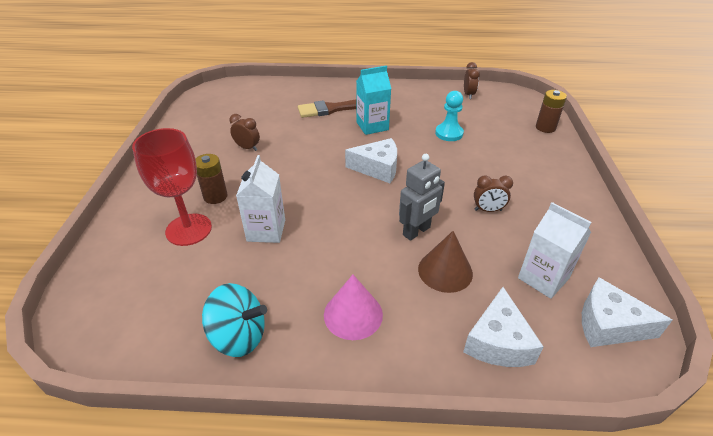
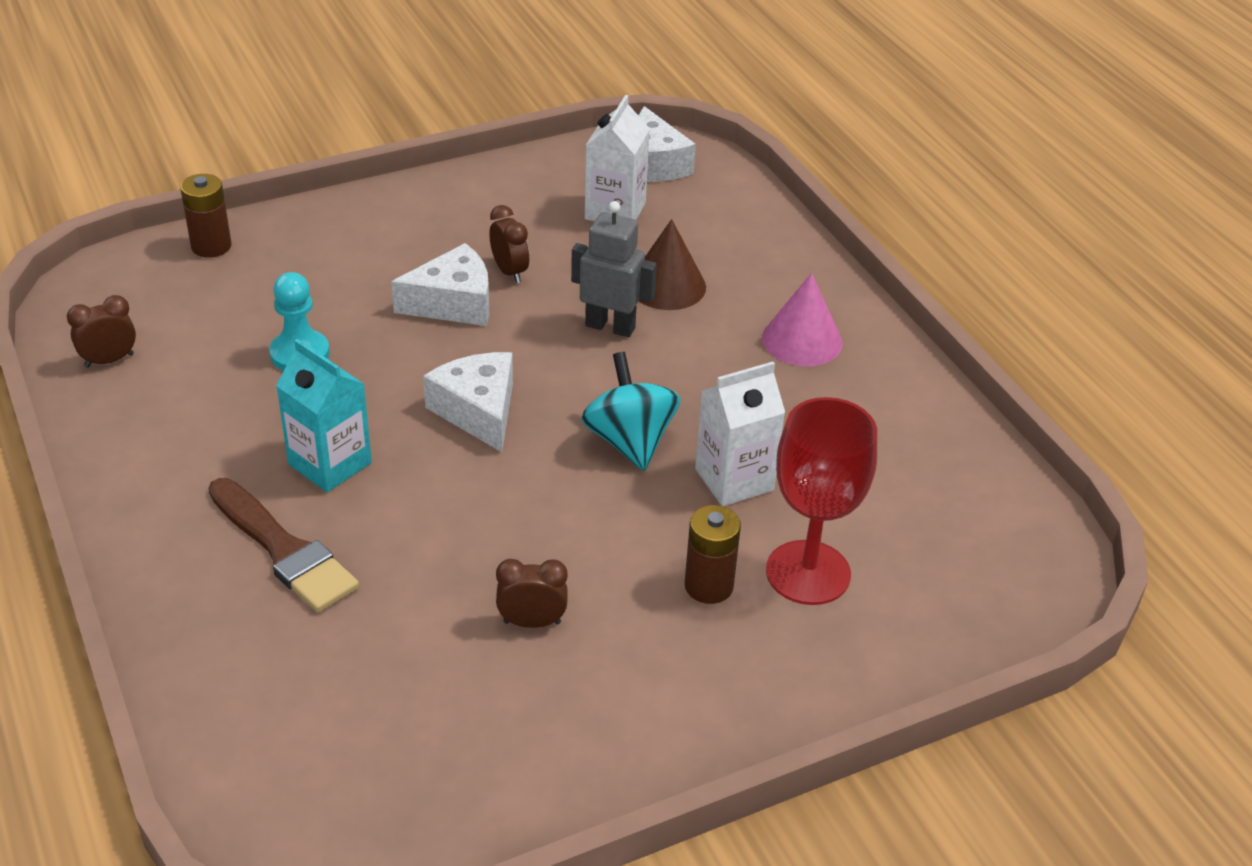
camera: 120 degrees left, 0 degrees up
turquoise spinning top [202,283,267,357] -> turquoise spinning top moved to [581,352,681,470]
brown clock [229,114,260,151] -> brown clock turned 90 degrees clockwise [496,559,568,628]
white cheese [463,287,544,367] -> white cheese moved to [391,243,489,326]

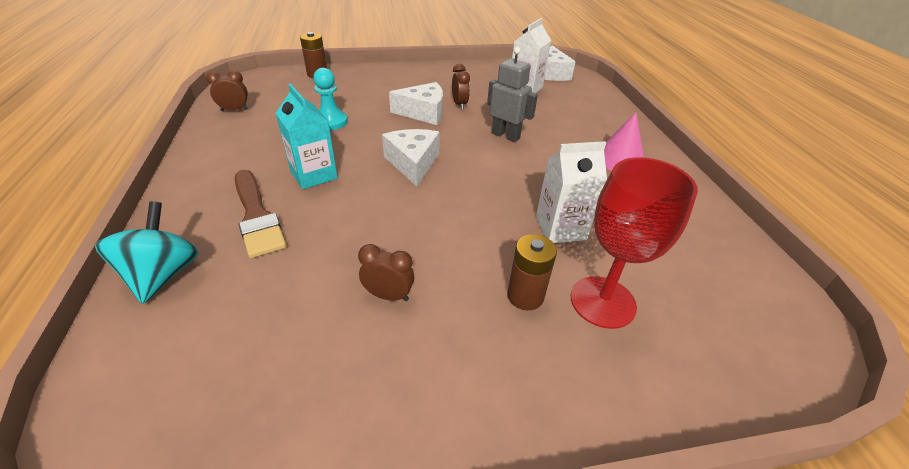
camera: 15 degrees right, 0 degrees up
turquoise spinning top [581,352,681,470] -> turquoise spinning top moved to [95,201,199,304]
brown cone [639,219,706,310] -> none

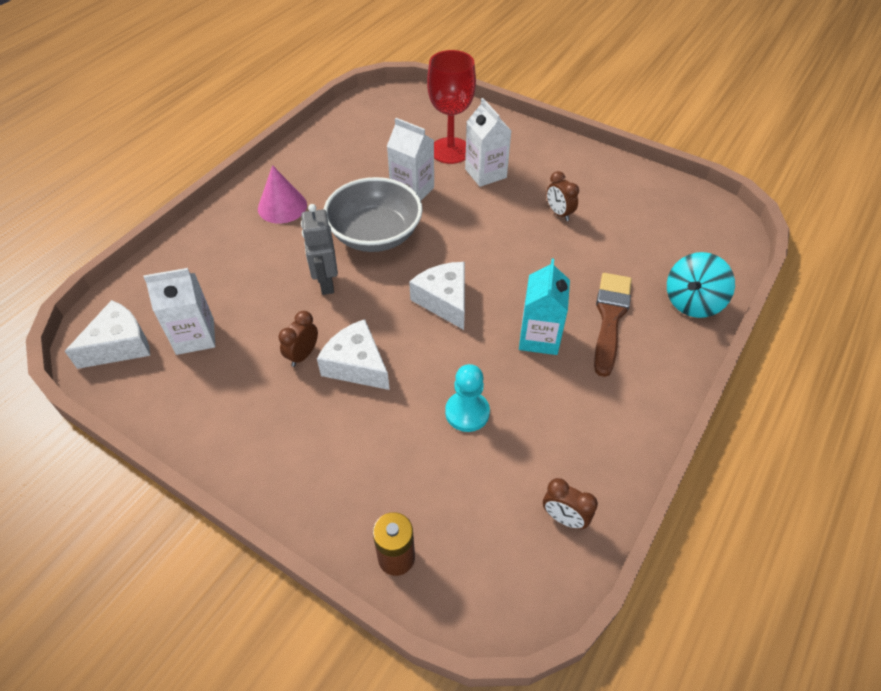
camera: 135 degrees left, 10 degrees up
white cheese [382,129,440,186] -> white cheese turned 120 degrees clockwise [409,262,465,330]
brown battery [507,234,557,310] -> white carton [465,98,512,187]
none -> grey bowl [324,177,423,252]

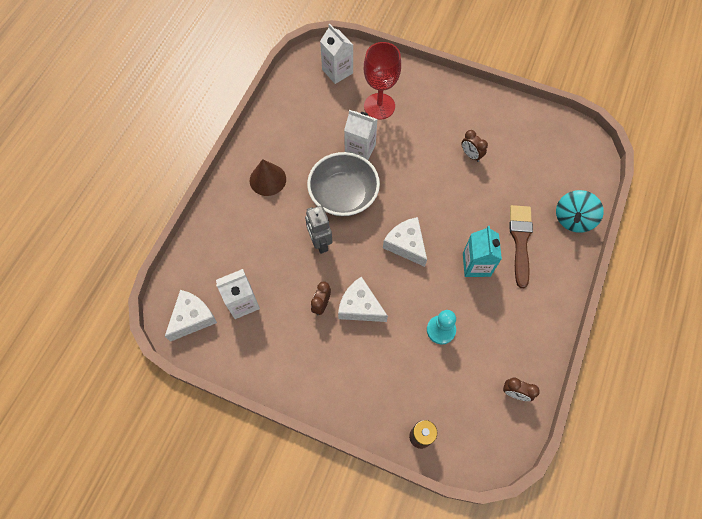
camera: 10 degrees left, 15 degrees up
pink cone [258,165,307,224] -> brown cone [250,159,286,196]
white carton [465,98,512,187] -> white carton moved to [320,23,353,84]

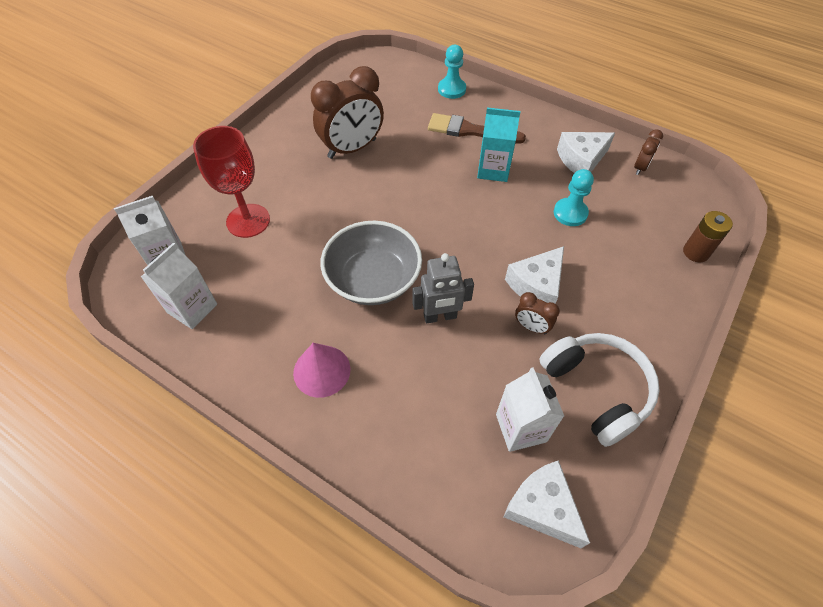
camera: 80 degrees left, 10 degrees down
brown cone [250,159,286,196] -> pink cone [293,343,350,398]
white carton [344,110,378,160] -> white carton moved to [141,243,217,329]
white cheese [383,217,427,267] -> white cheese moved to [557,132,615,173]
brown clock [461,130,488,162] -> brown clock [311,66,384,159], size x2.14
turquoise spinning top [556,190,604,233] -> turquoise pawn [438,45,466,99]
none -> white headphones [539,333,660,447]

